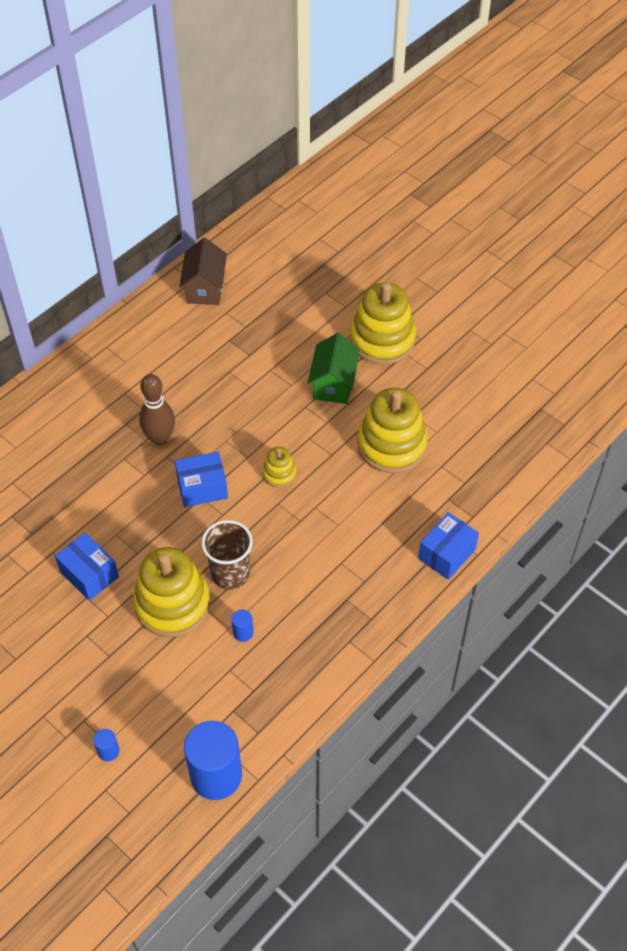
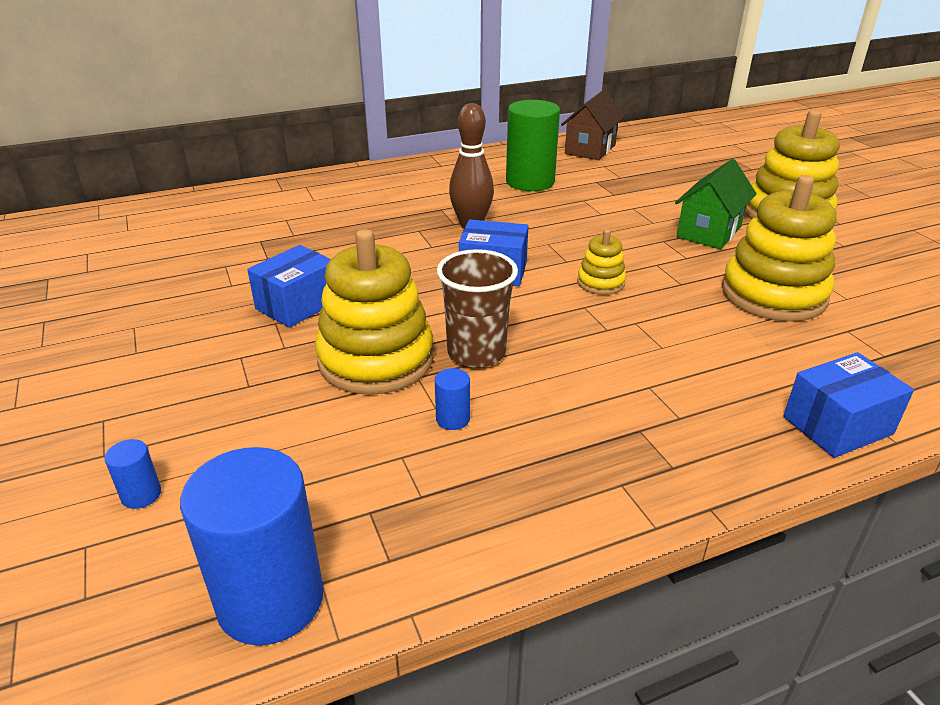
camera: 25 degrees right, 20 degrees down
blue box [55,533,119,601] -> blue box turned 60 degrees clockwise [247,245,331,328]
none -> green cylinder [506,100,560,191]

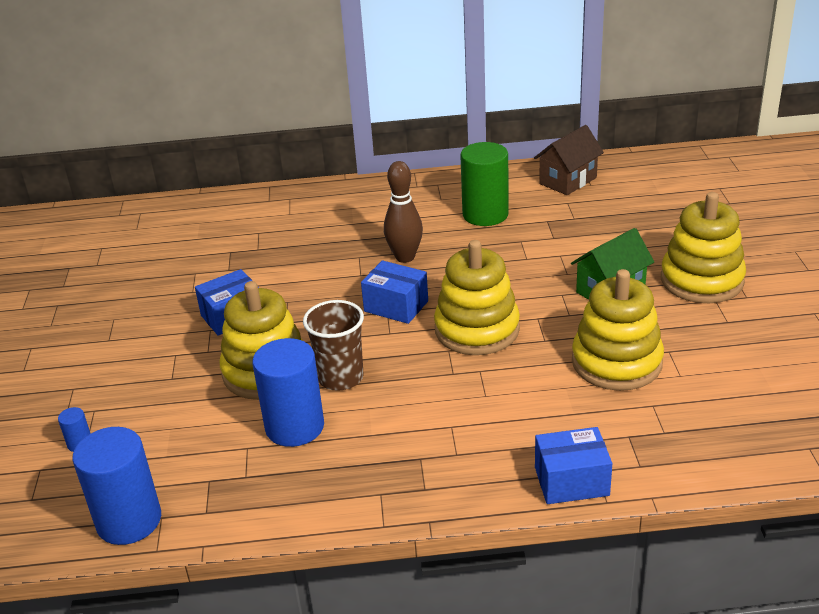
camera: 20 degrees right, 0 degrees up
blue cylinder [435,368,470,430] -> blue cylinder [252,338,324,447], size x2.38
yellow stacking toy [577,229,626,295] -> yellow stacking toy [434,240,520,355], size x2.08

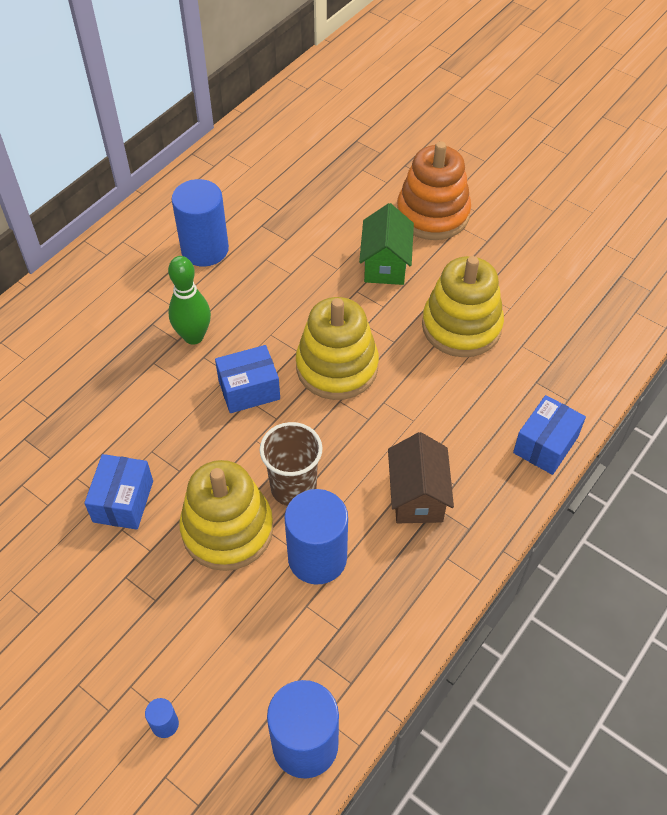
camera: 50 degrees left, 20 degrees up
brown bowling pin [384,161,423,263] -> green bowling pin [168,256,211,345]
green cylinder [460,142,509,226] -> blue cylinder [171,179,229,267]
brown house [534,125,604,195] -> brown house moved to [388,432,454,523]
yellow stacking toy [661,192,746,303] -> orange stacking toy [397,141,471,240]

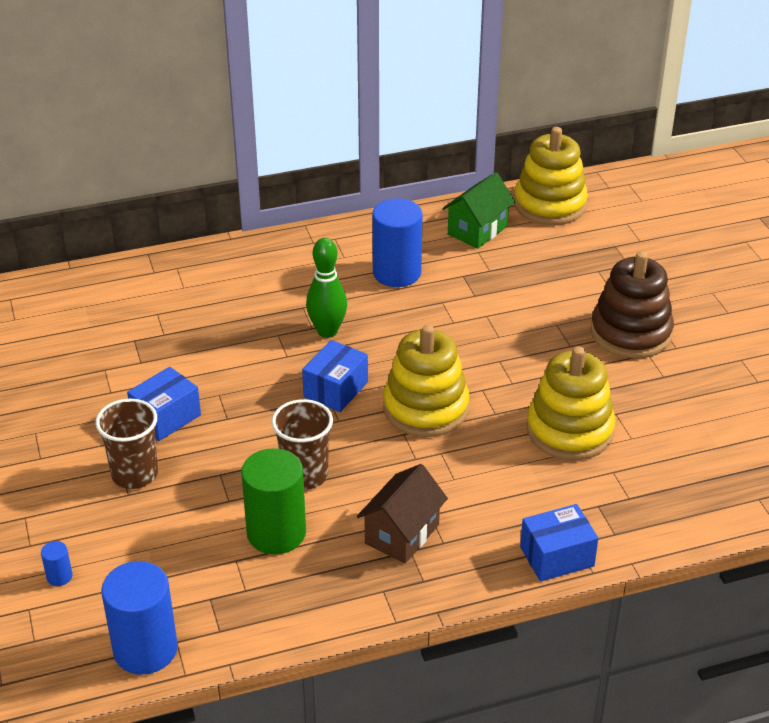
camera: 35 degrees right, 15 degrees down
yellow stacking toy [179,460,273,571] -> yellow stacking toy moved to [514,127,588,225]
blue box [215,345,280,413] -> blue box turned 75 degrees counterclockwise [302,340,368,412]
blue cylinder [284,489,348,585] -> green cylinder [241,448,306,554]
green house [359,203,414,285] -> green house moved to [442,172,515,249]
orange stacking toy [397,141,471,240] -> brown stacking toy [591,251,674,359]
none -> brown cup [95,398,158,489]

